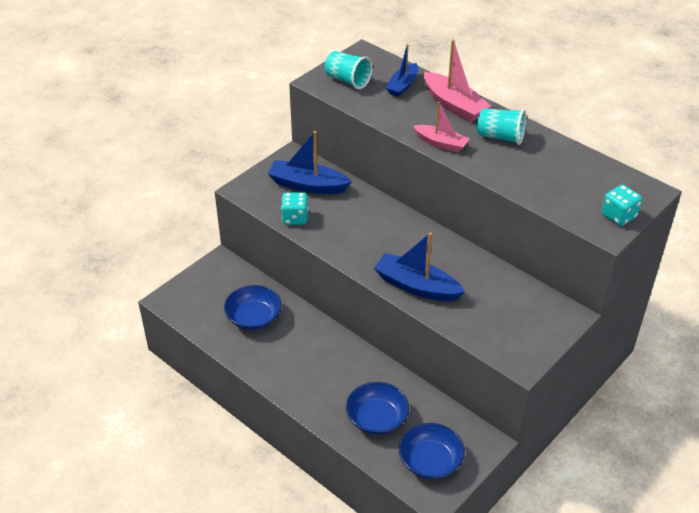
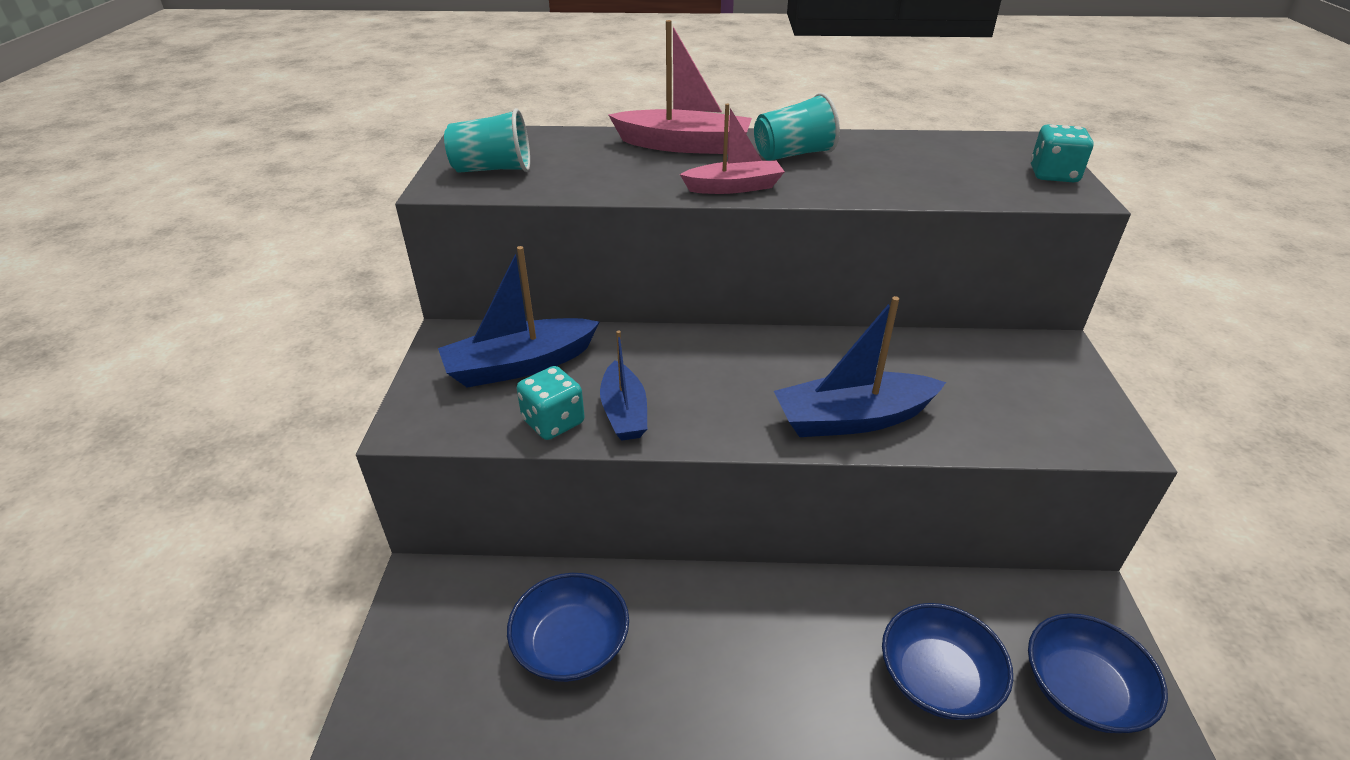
camera: 40 degrees left, 5 degrees down
blue boat [386,44,418,97] -> blue boat moved to [600,330,647,441]

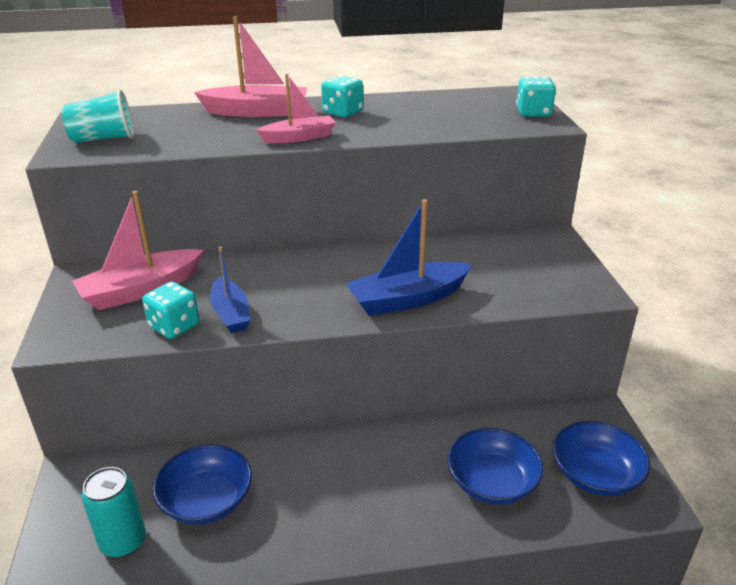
camera: 10 degrees left, 5 degrees down
blue boat [438,246,599,388] -> pink boat [72,191,203,310]
turquoise cup [754,93,840,161] -> turquoise dice [321,75,363,118]
none -> turquoise can [81,467,146,557]

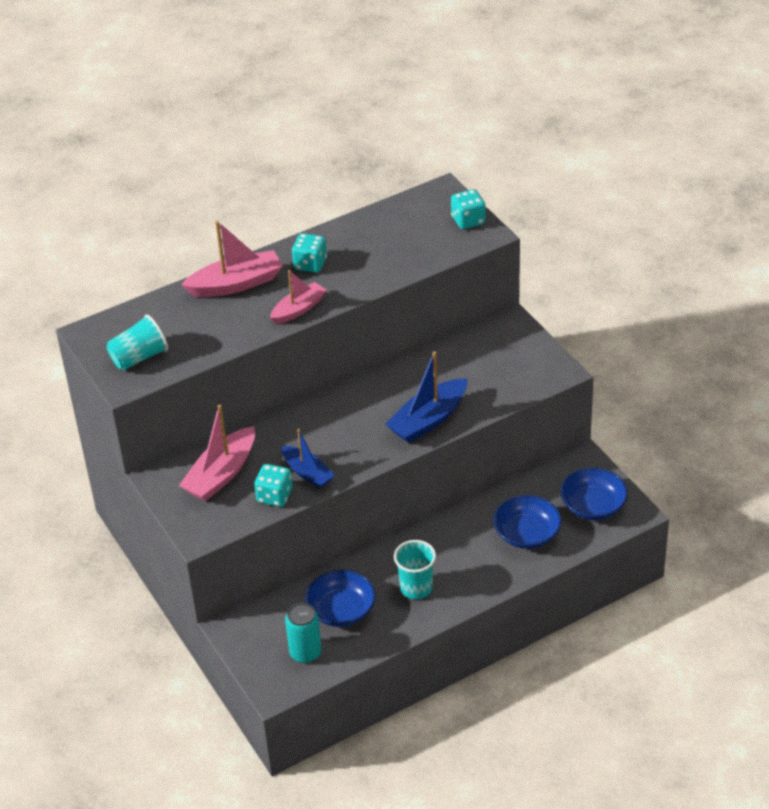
camera: 20 degrees left, 10 degrees up
none -> turquoise cup [394,540,436,599]

